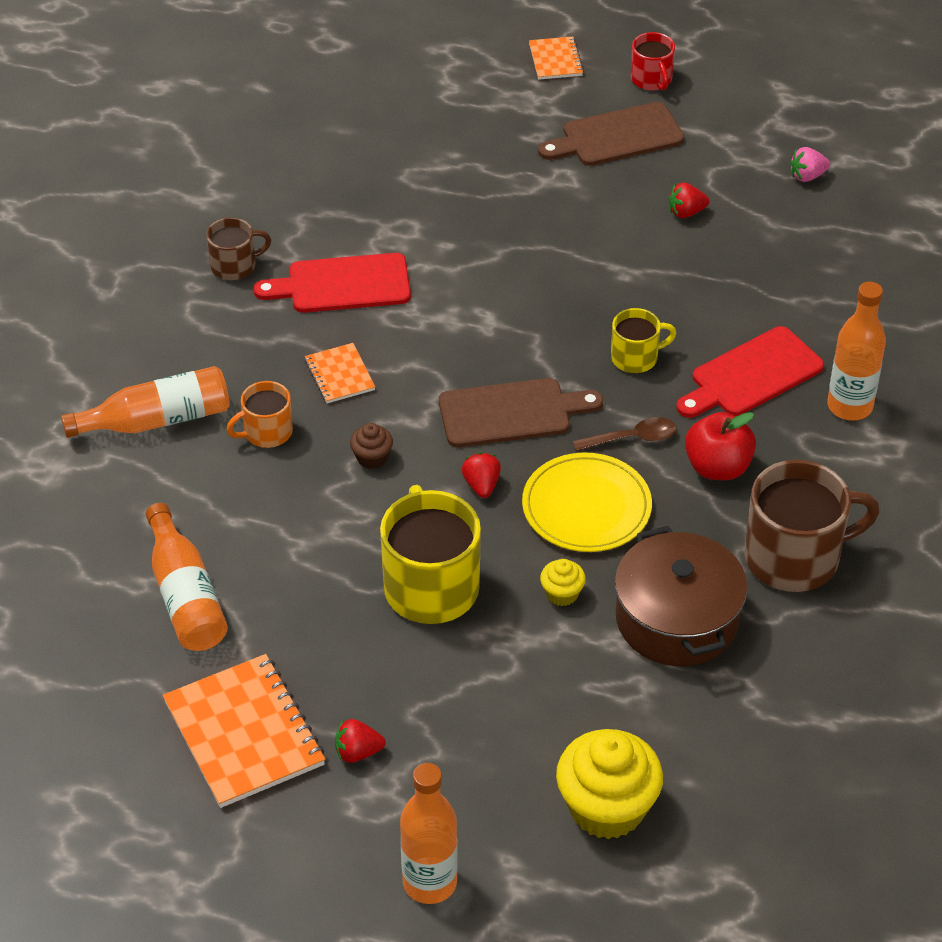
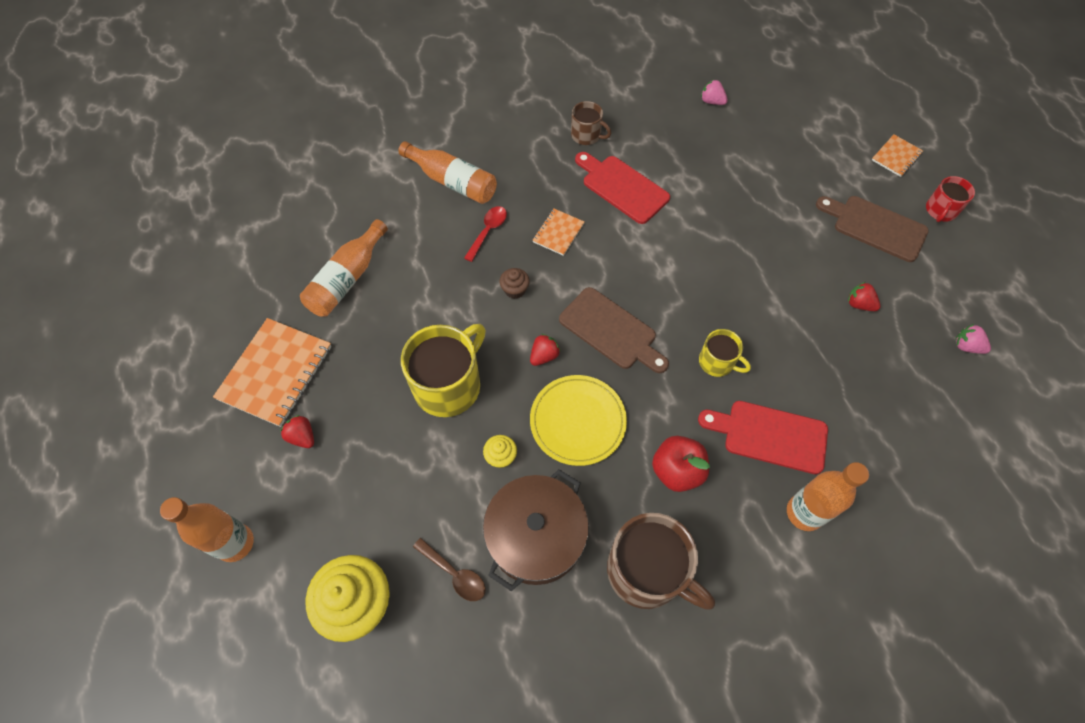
camera: 50 degrees right, 15 degrees up
orange mug [226,381,293,448] -> red spoon [464,206,507,262]
brown spoon [573,417,677,451] -> brown spoon moved to [413,538,486,601]
none -> pink strawberry [701,79,728,105]

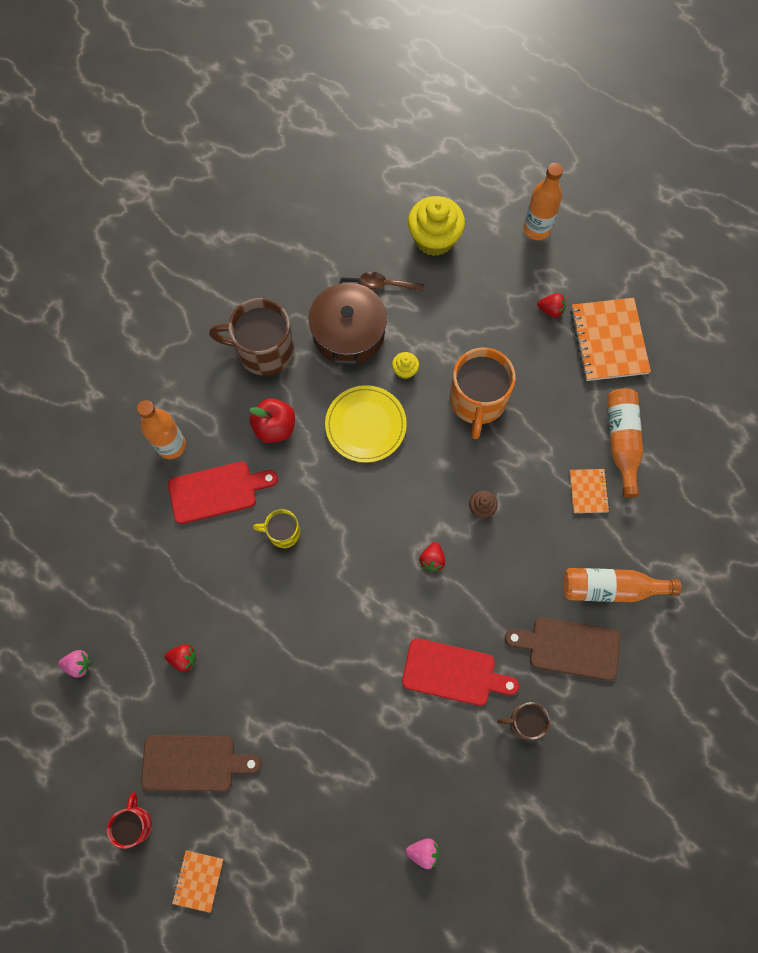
camera: 150 degrees right, 10 degrees up
yellow mug [401,324,486,417] -> orange mug [450,348,516,439]
red spoon [464,206,507,262] -> none
red strawberry [530,334,561,366] -> red strawberry moved to [419,542,445,572]
orange notebook [532,209,584,256] -> orange notebook moved to [570,469,610,513]
brown cutting board [559,287,669,373] -> brown cutting board moved to [505,617,620,681]

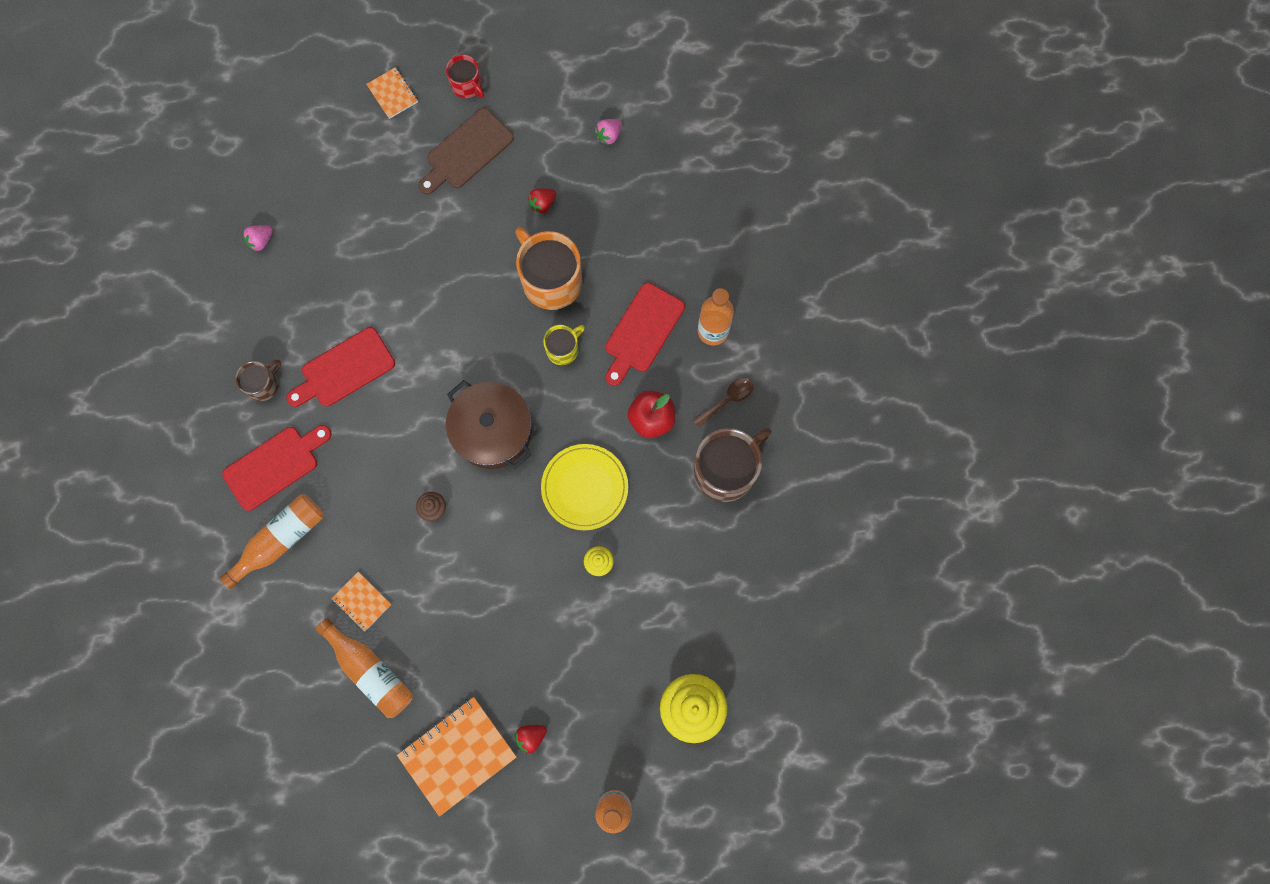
camera: 135 degrees right, 5 degrees up
brown pot [309,277,387,365] -> brown pot moved to [446,380,532,469]
brown spoon [360,272,424,292] -> brown spoon moved to [693,378,754,428]
red strawberry [419,542,445,572] -> none
orange mug [450,348,516,439] -> orange mug moved to [515,227,583,310]
brown cutting board [505,617,620,681] -> red cutting board [222,425,332,511]
orange notebook [570,298,651,381] -> orange notebook turned 75 degrees counterclockwise [397,697,517,817]

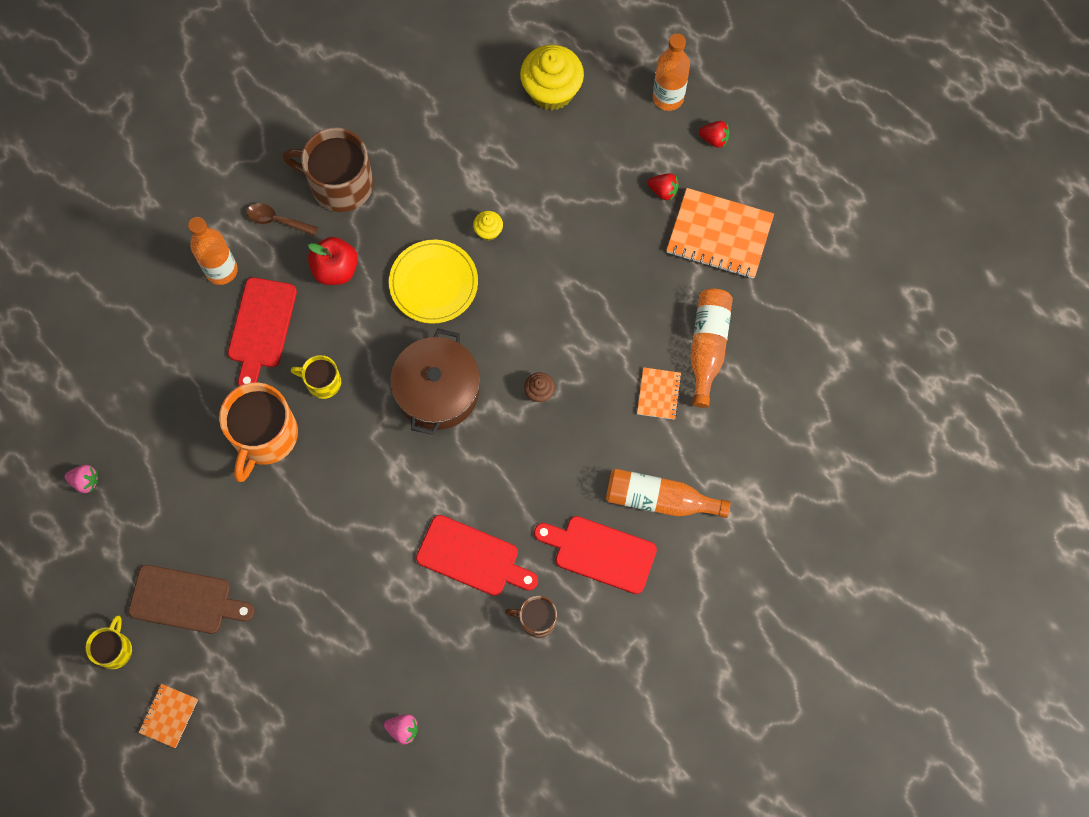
camera: 125 degrees left, 5 degrees down
red mug [446,54,484,98] -> yellow mug [85,616,132,669]
red strawberry [528,188,556,215] -> red strawberry moved to [699,121,730,148]
red cutting board [605,283,685,386] -> red cutting board turned 105 degrees clockwise [228,277,297,386]

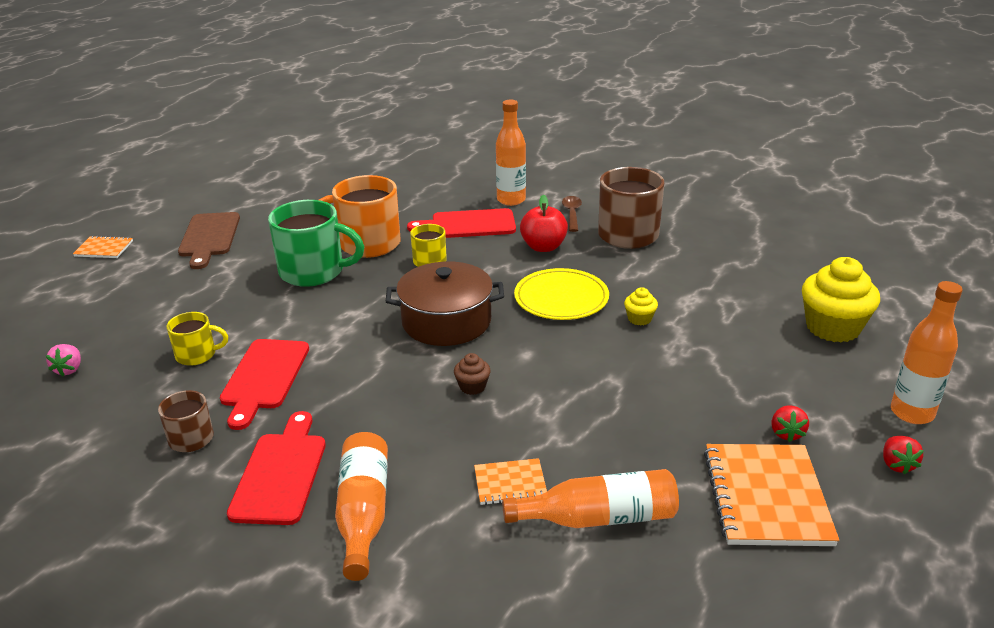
camera: 75 degrees right, 40 degrees down
pink strawberry [65,465,98,493] -> none
yellow mug [85,616,132,669] -> yellow mug moved to [166,312,228,366]
none -> green mug [268,200,364,287]

